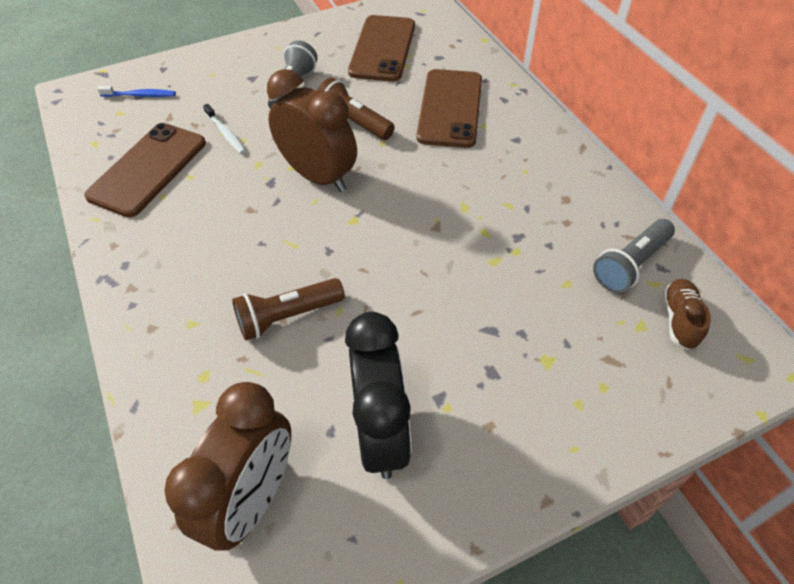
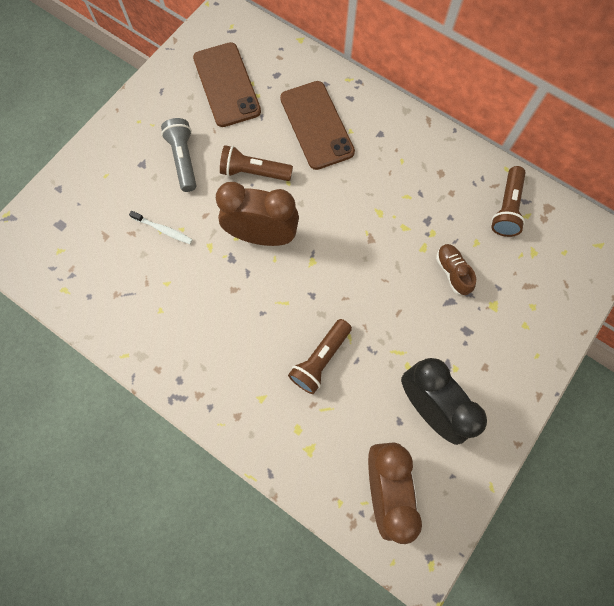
camera: 30 degrees left, 20 degrees up
brown phone [84,123,206,217] -> none
blue toothbrush [97,86,175,97] -> none
grey flashlight [593,219,675,293] -> brown flashlight [492,166,526,237]
brown shoe [663,279,711,350] -> brown shoe moved to [436,244,476,295]

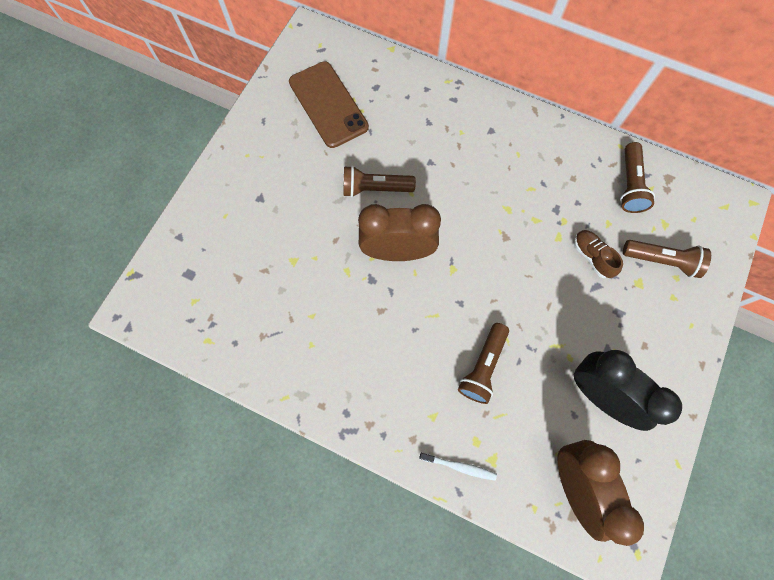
camera: 10 degrees left, 0 degrees up
white toothbrush [129,211,193,244] -> white toothbrush moved to [419,452,497,481]
grey flashlight [161,118,196,192] -> none
brown phone [280,81,355,170] -> none
none -> brown flashlight [623,240,711,278]

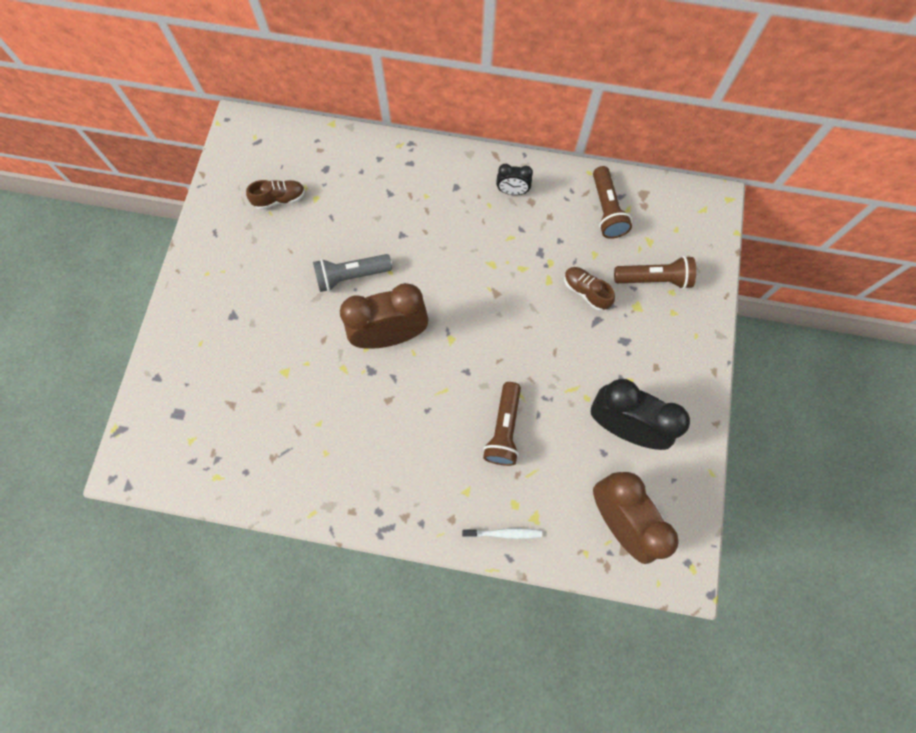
camera: 15 degrees left, 0 degrees up
brown phone [289,61,369,148] -> brown shoe [246,180,305,210]
brown flashlight [344,166,416,197] -> grey flashlight [313,254,392,292]
none -> black clock [496,164,533,195]

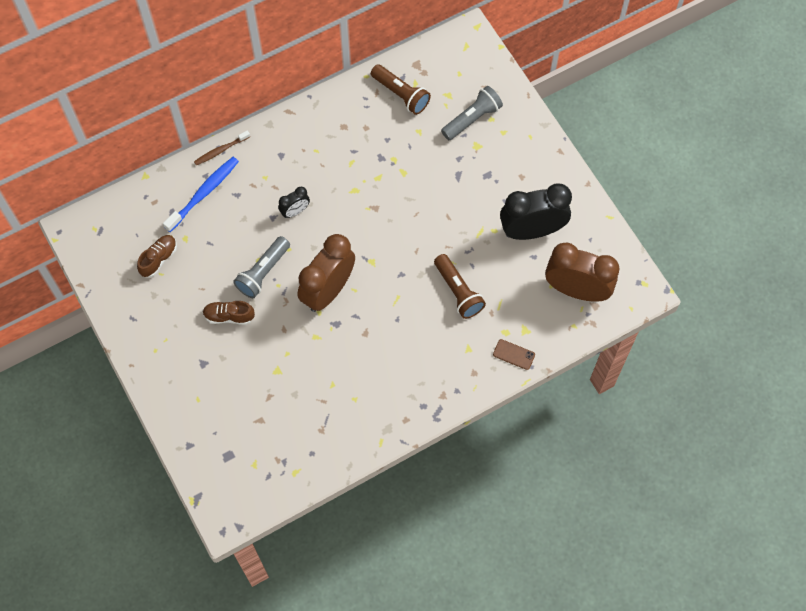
camera: 40 degrees left, 5 degrees down
white toothbrush [462,528,542,539] -> brown phone [493,339,535,370]
black clock [496,164,533,195] -> black clock moved to [278,187,310,218]
brown shoe [564,267,615,311] -> brown shoe moved to [203,301,255,325]
brown flashlight [614,256,696,289] -> grey flashlight [441,86,503,140]
none -> blue toothbrush [163,157,239,232]
none -> brown toothbrush [194,131,250,165]

